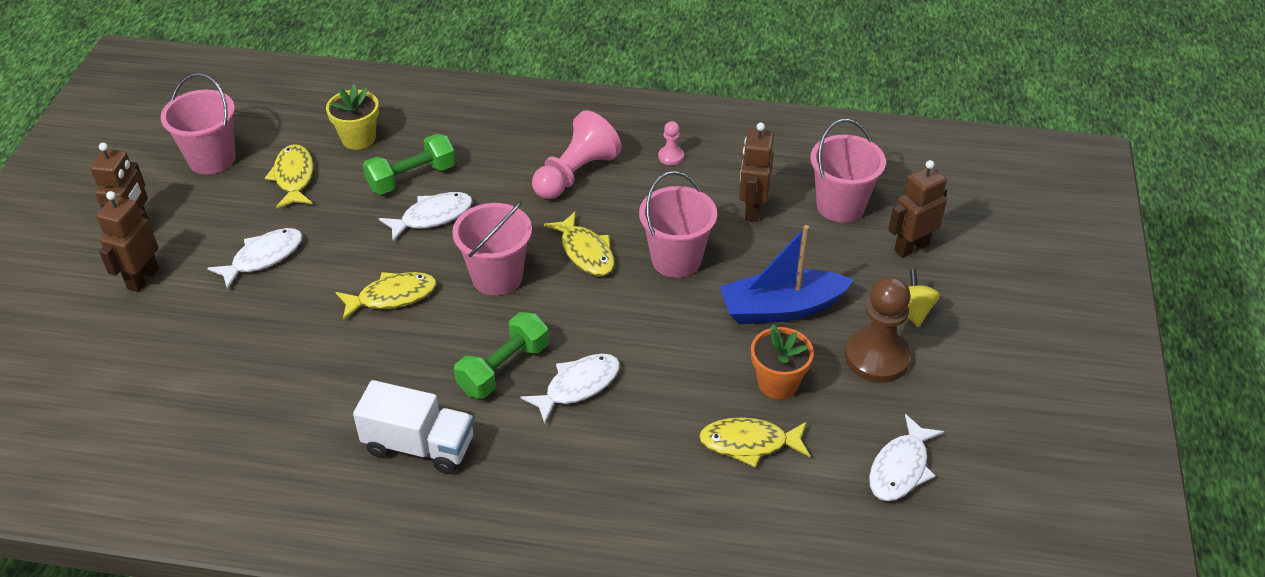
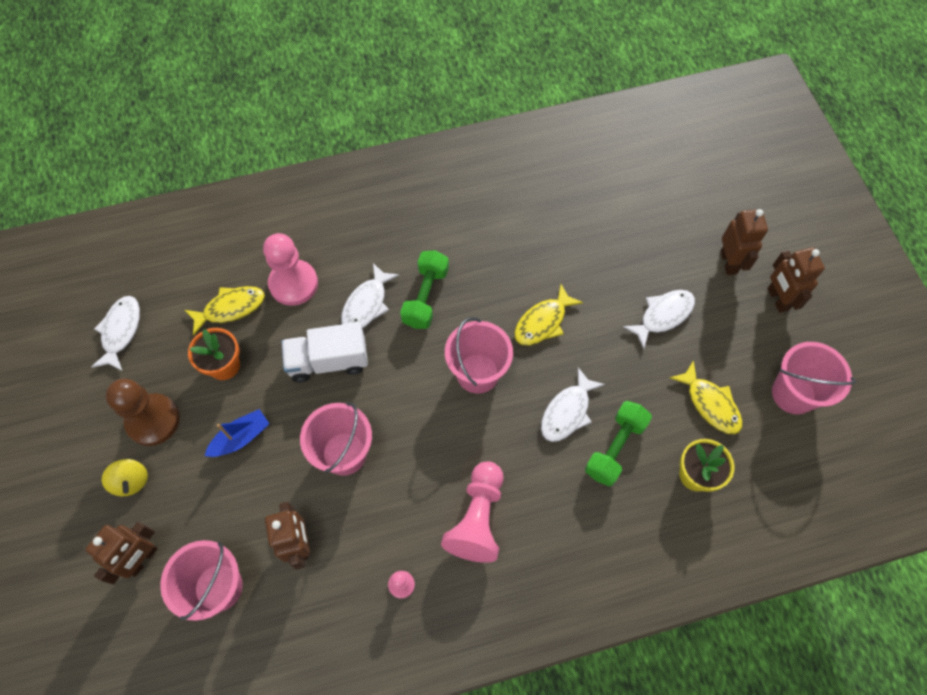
camera: 155 degrees right, 20 degrees up
white fish [207,228,303,290] -> white fish turned 150 degrees counterclockwise [623,290,695,349]
white truck [353,380,474,474] -> white truck moved to [281,322,368,382]
yellow fish [544,211,615,276] -> none
blue boat [719,225,854,324] -> blue boat [205,409,269,457], size x0.60
none -> pink pawn [263,233,318,306]

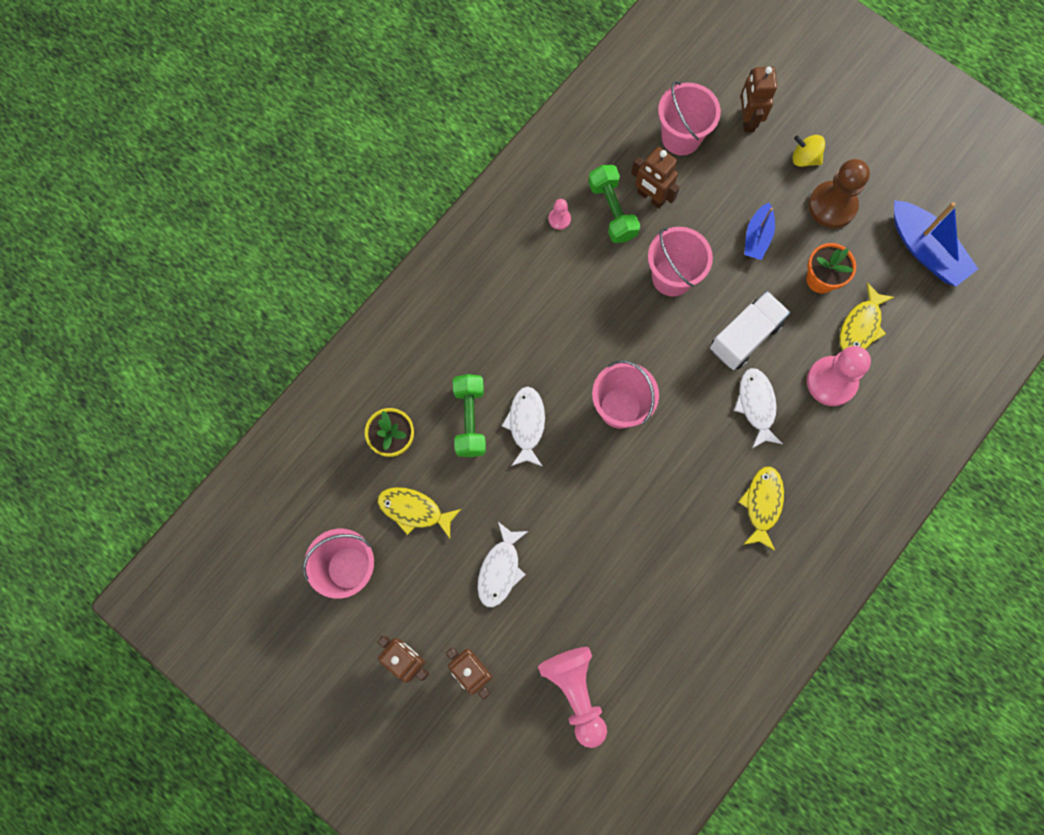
camera: 145 degrees right, 10 degrees up
white fish [91,296,140,371] -> blue boat [894,200,978,287]
green dumbbell [400,250,449,329] -> green dumbbell moved to [588,165,640,243]
pink pawn [441,461,504,563] -> pink pawn moved to [538,647,607,748]
yellow fish [514,284,583,346] -> yellow fish moved to [739,466,784,550]

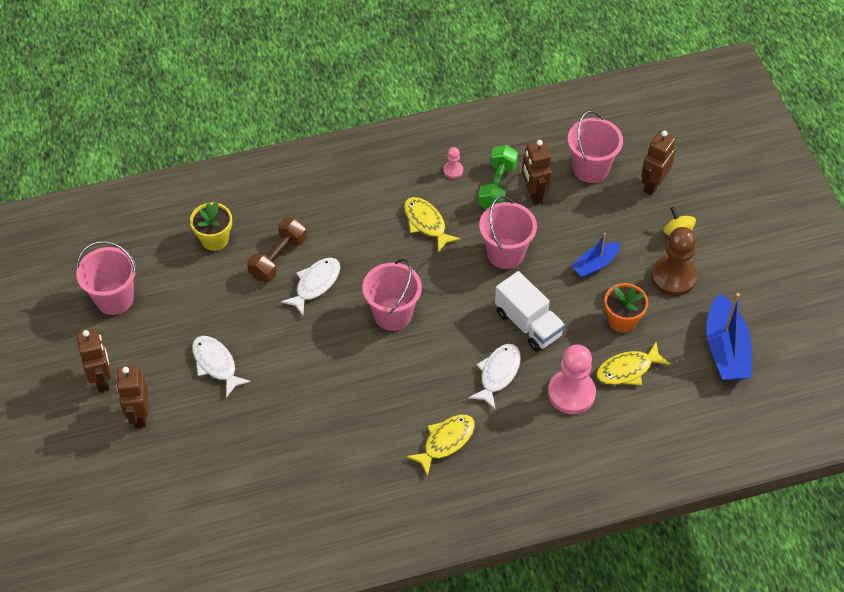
camera: 35 degrees right, 20 degrees down
yellow fish [377,487,461,538] -> yellow fish moved to [404,197,461,252]
green dumbbell [453,374,486,457] -> brown dumbbell [247,217,307,282]
white fish [477,522,529,607] -> white fish turned 90 degrees clockwise [192,336,251,398]
pink pawn [538,647,607,748] -> none
white truck [710,291,790,370] -> white truck turned 60 degrees clockwise [495,271,565,352]

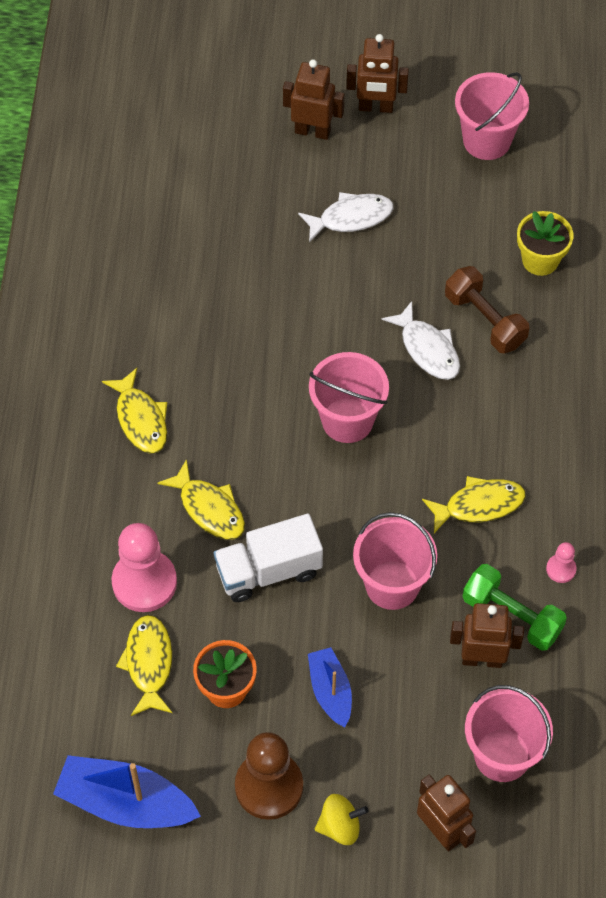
camera: 110 degrees right, 5 degrees up
white fish [469,344,521,409] -> yellow fish [157,459,245,540]

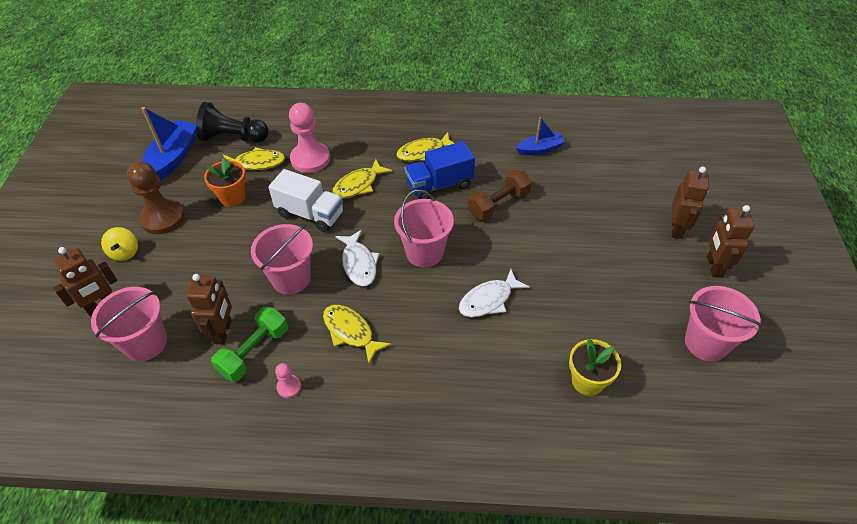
camera: 90 degrees right, 10 degrees down
white truck [214,514,323,602] -> white truck turned 135 degrees clockwise [268,169,343,232]
white fish [298,192,394,243] -> white fish moved to [335,230,380,286]
blue boat [308,647,352,727] -> blue boat moved to [516,117,566,155]
yellow fish [422,476,526,533] -> yellow fish turned 150 degrees clockwise [323,305,391,364]
brown dumbbell [445,266,529,353] -> brown dumbbell moved to [468,170,532,221]
none -> black pawn [196,102,269,142]
none -> blue truck [405,141,475,199]

